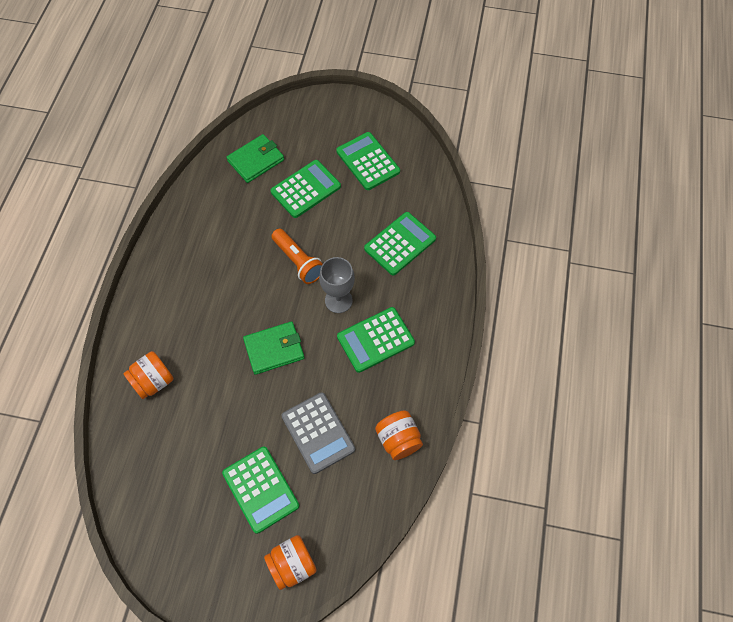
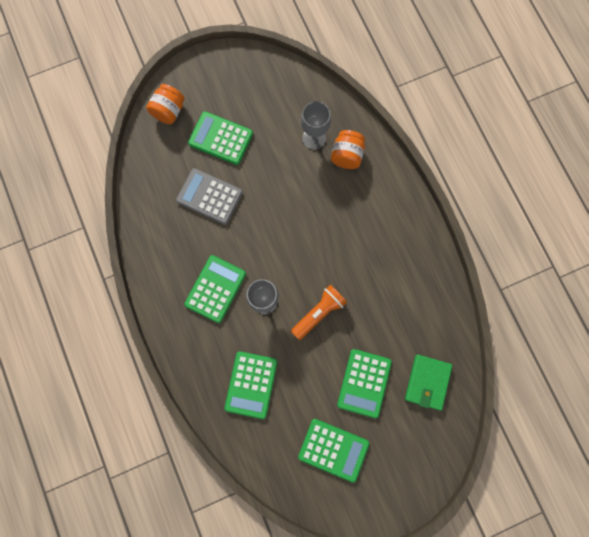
camera: 145 degrees right, 15 degrees up
green wallet [243,321,304,375] -> none
orange flashlight [271,229,323,284] -> orange flashlight turned 120 degrees clockwise [291,285,347,340]
orange jar [375,410,423,460] -> none
none -> grey goblet [300,101,331,150]

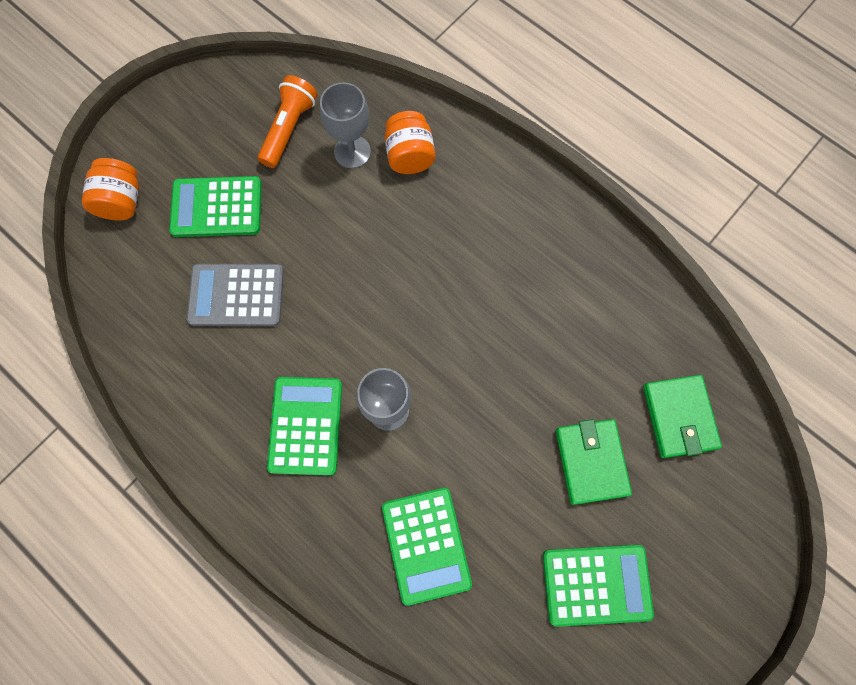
camera: 25 degrees left, 5 degrees down
orange flashlight [291,285,347,340] -> orange flashlight moved to [258,75,317,168]
green calculator [337,349,392,418] -> green wallet [556,419,632,505]

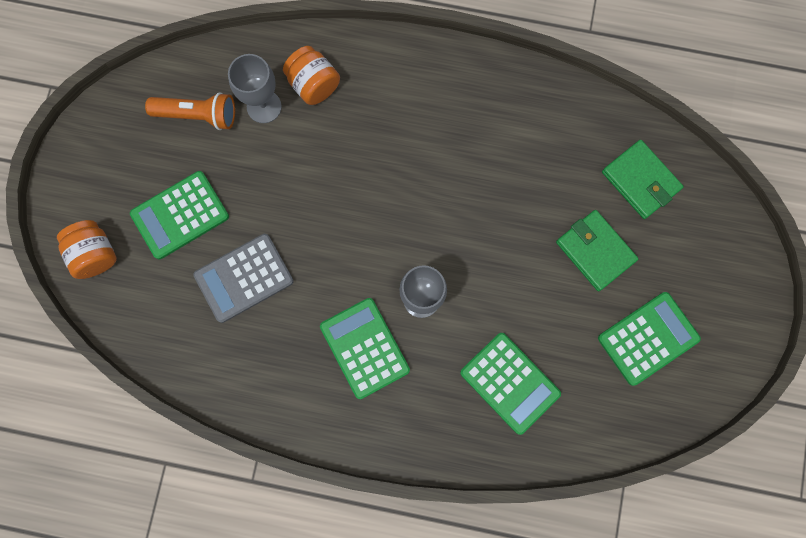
camera: 30 degrees left, 5 degrees up
orange flashlight [258,75,317,168] -> orange flashlight turned 105 degrees clockwise [145,92,235,130]

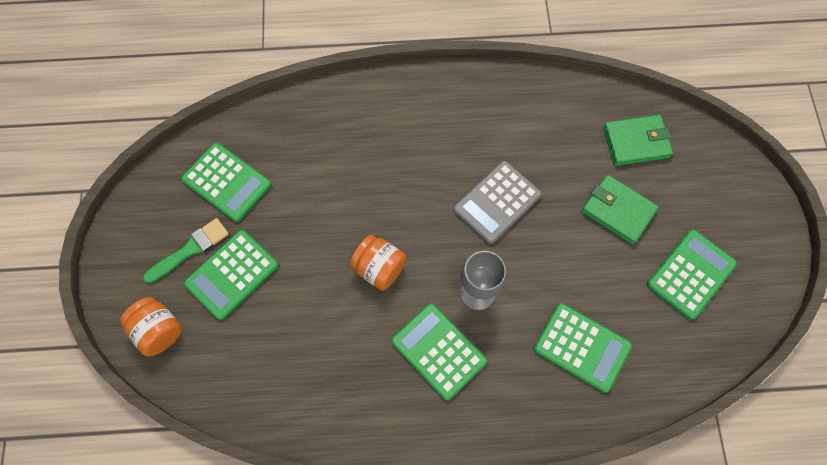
camera: 15 degrees left, 10 degrees down
orange flashlight [145,92,235,130] -> green calculator [181,143,272,222]
grey calculator [193,234,294,323] -> grey calculator moved to [453,161,542,245]
grey goblet [228,54,282,123] -> none
orange jar [283,46,340,105] -> orange jar moved to [350,235,407,290]
green wallet [602,140,684,219] -> green wallet turned 45 degrees counterclockwise [603,115,673,166]
none -> green brush [143,218,229,284]

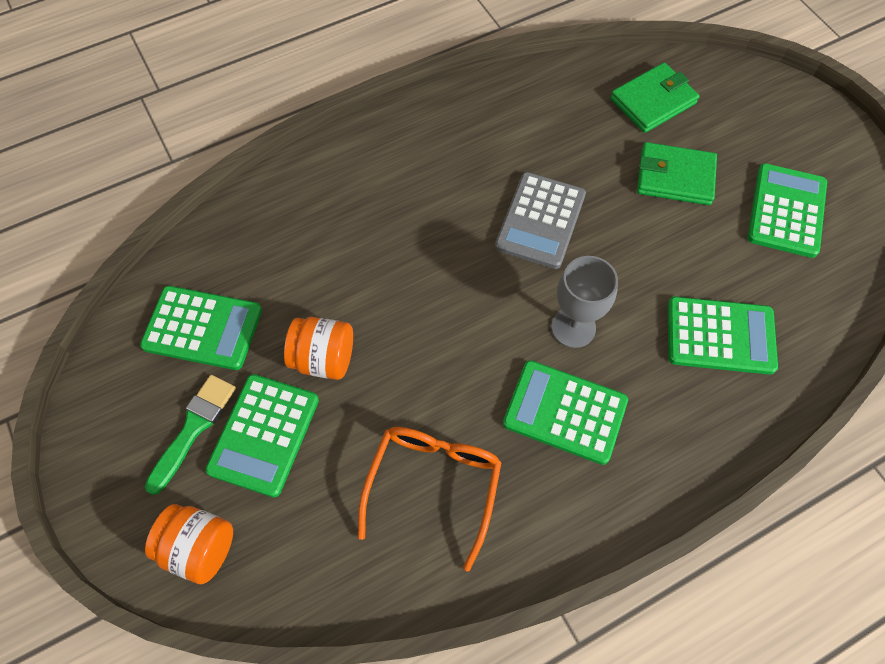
camera: 25 degrees left, 5 degrees down
orange jar [350,235,407,290] -> orange jar moved to [284,317,353,380]
none -> orange glasses [358,427,502,572]

